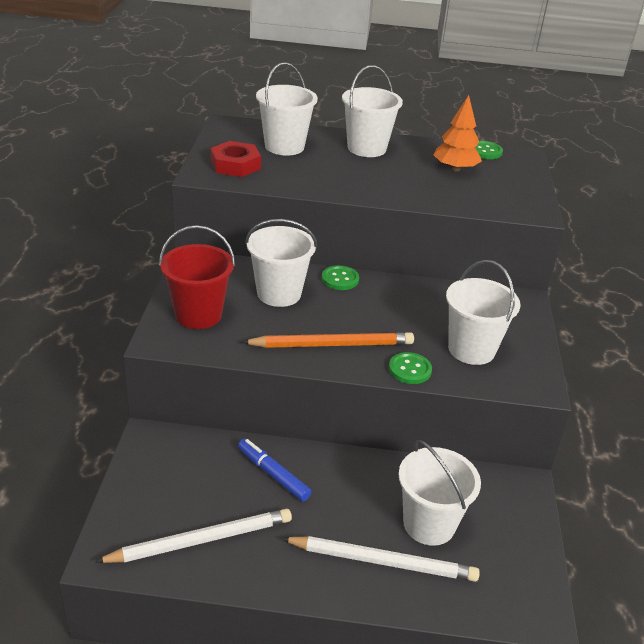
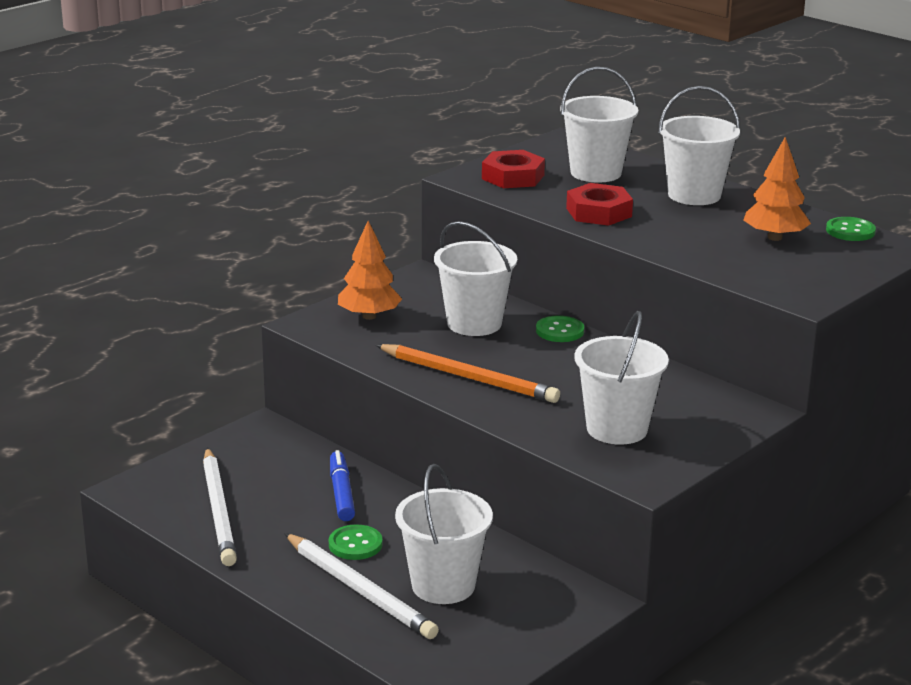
camera: 40 degrees right, 10 degrees down
white pencil [95,509,292,563] -> white pencil turned 60 degrees clockwise [203,448,237,566]
red bucket [159,225,235,329] -> orange tree [338,221,402,320]
green button [389,352,432,384] -> green button moved to [329,524,383,560]
none -> red nut [566,183,633,226]

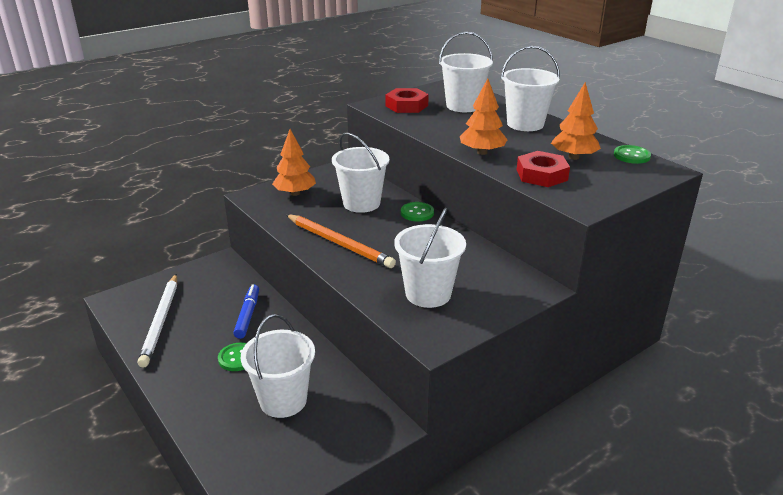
camera: 10 degrees right, 5 degrees up
white pencil [284,533,439,639] -> none
red nut [566,183,633,226] -> red nut moved to [517,151,570,187]
none -> orange tree [460,78,508,155]

